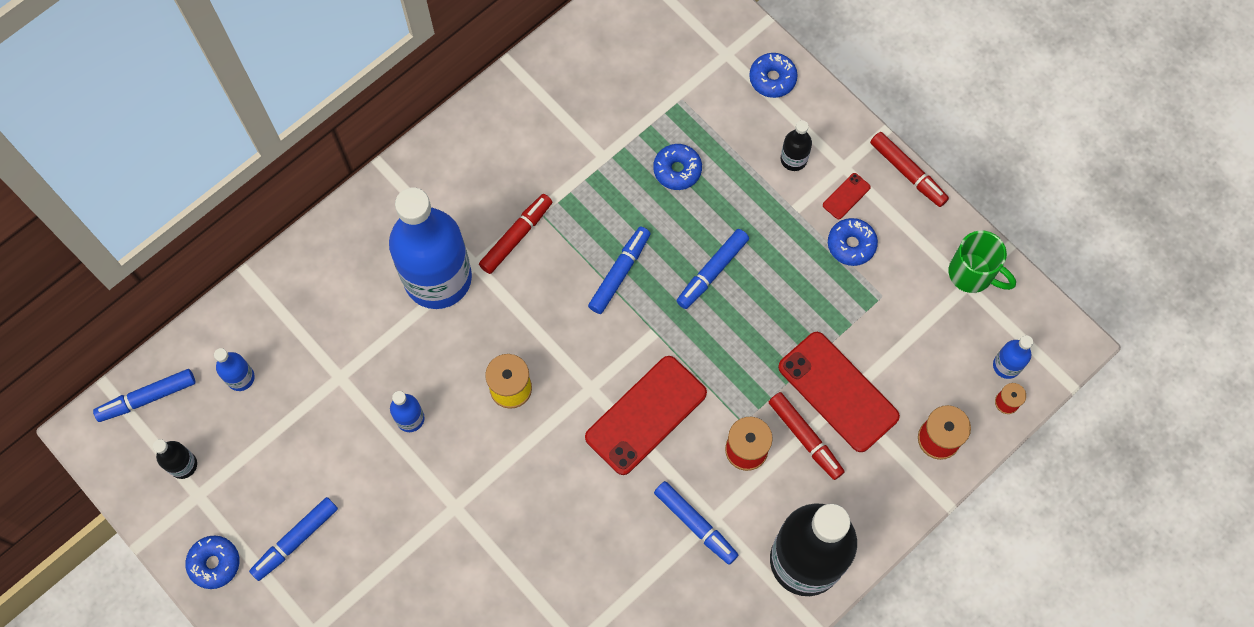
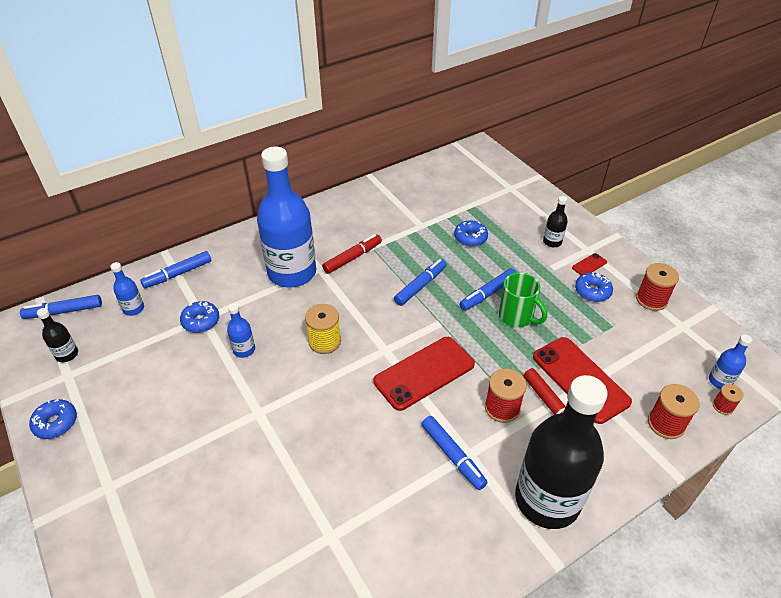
camera: 10 degrees right, 25 degrees down
blue marker [249,497,338,581] -> blue marker moved to [140,251,211,288]
blue donut [749,53,798,98] -> blue donut moved to [180,301,219,333]
red marker [870,132,949,207] -> none
green mug [949,230,1016,293] -> green mug moved to [499,272,547,327]
none -> red spool [636,263,679,311]

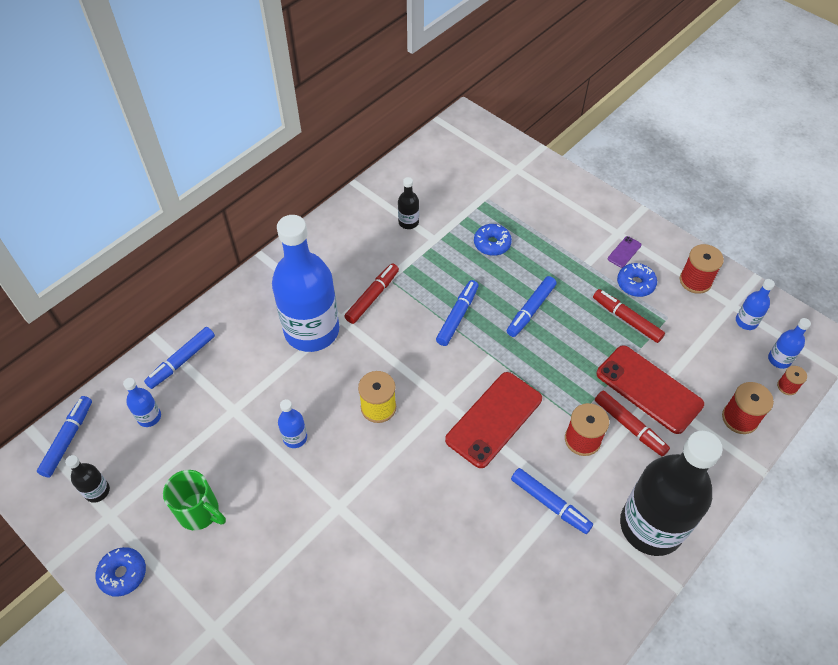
camera: 15 degrees left, 10 degrees up
blue marker [20,295,102,319] -> blue marker turned 135 degrees clockwise [37,396,92,478]
blue donut [180,301,219,333] -> none
green mug [499,272,547,327] -> green mug moved to [163,470,226,530]
black bottle [543,196,568,247] -> black bottle moved to [398,177,419,229]
red phone [572,253,607,275] -> purple phone [608,236,642,268]
none -> red marker [593,289,665,343]
none -> blue bottle [736,279,775,330]

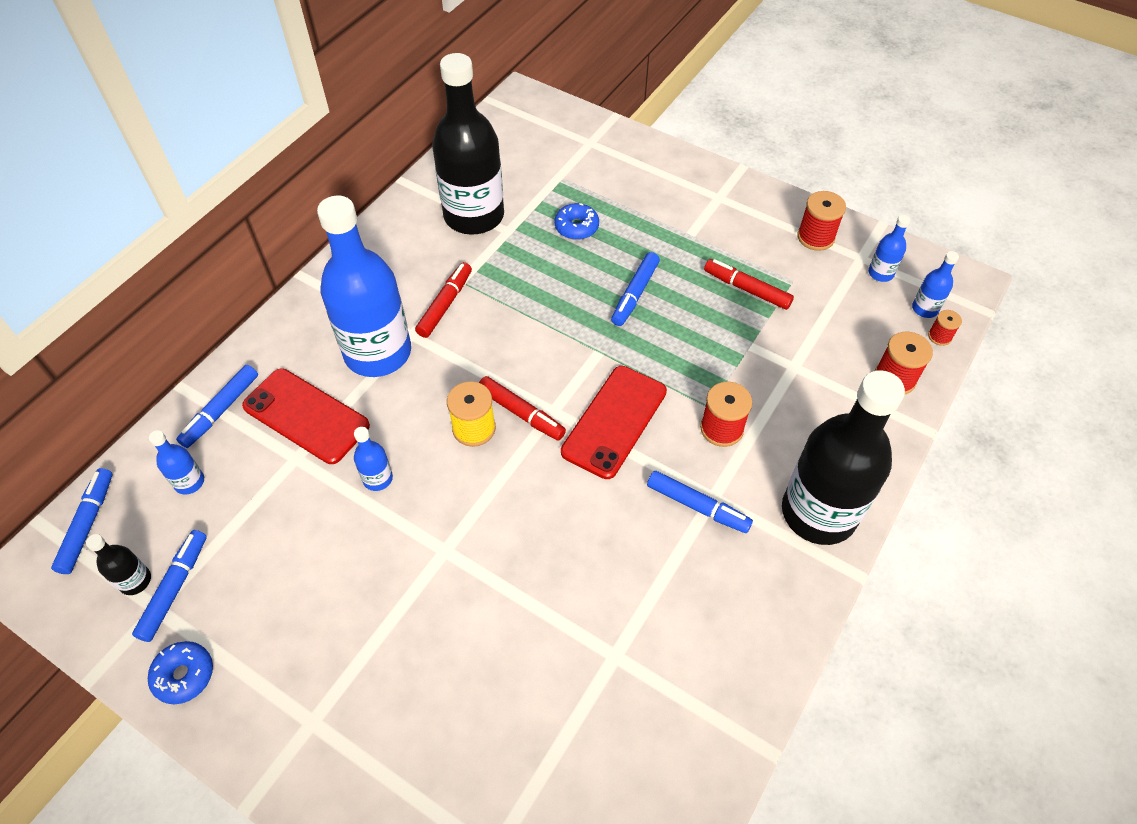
camera: 10 degrees left, 0 degrees up
green mug [163,470,226,530] -> none
black bottle [398,177,419,229] -> black bottle [432,53,504,235], size x2.46
blue marker [436,280,479,346] -> blue marker moved to [132,530,207,642]
red marker [595,391,670,457] -> red marker moved to [479,376,566,440]
red phone [596,345,704,434] -> red phone moved to [242,368,370,464]
purple phone [608,236,642,268] -> none
blue donut [617,263,657,297] -> none

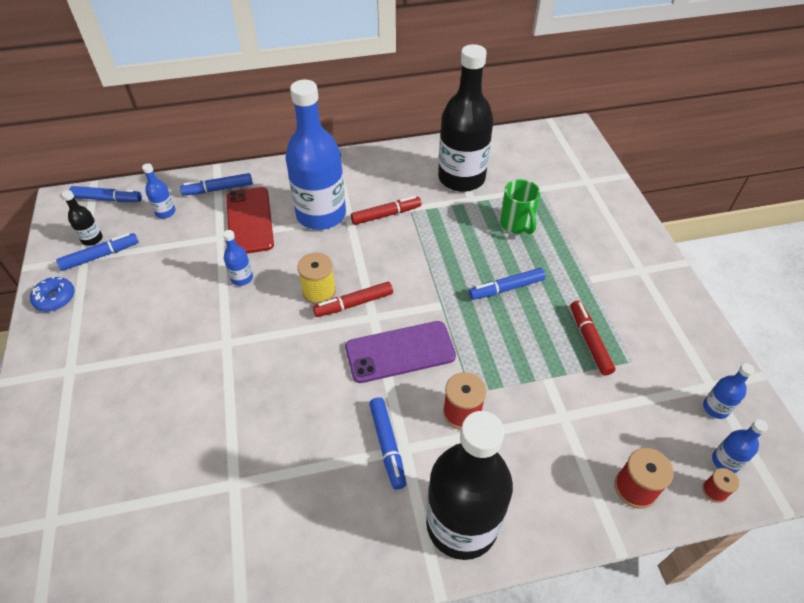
camera: 45 degrees right, 5 degrees down
blue marker [51,468,113,574] -> blue marker turned 45 degrees clockwise [69,186,142,202]
red marker [479,376,566,440] -> red marker turned 75 degrees clockwise [313,282,393,317]
blue donut [555,203,599,240] -> green mug [500,179,540,234]
red phone [561,366,667,479] -> purple phone [345,321,456,383]
red spool [797,191,846,251] -> none

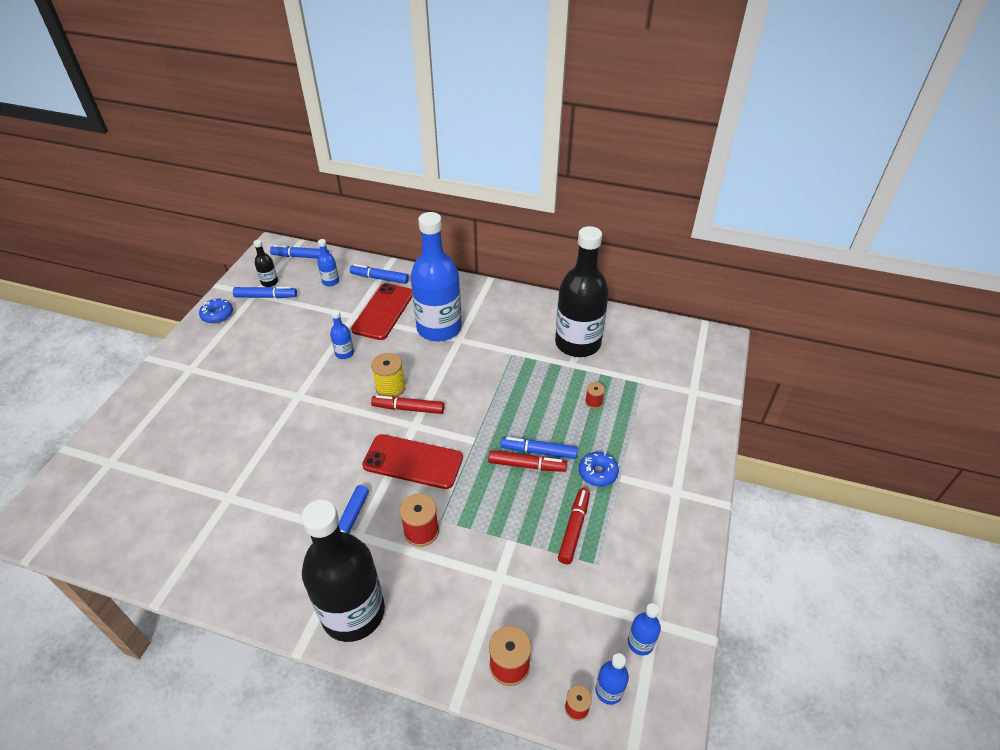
camera: 30 degrees right, 5 degrees down
blue marker [69,186,142,202] -> blue marker turned 150 degrees clockwise [270,245,329,258]
purple phone [345,321,456,383] -> red phone [362,434,463,489]
red marker [351,196,421,225] -> red marker moved to [488,450,567,472]
green mug [500,179,540,234] -> red spool [585,382,605,409]
none -> blue donut [579,452,619,487]

